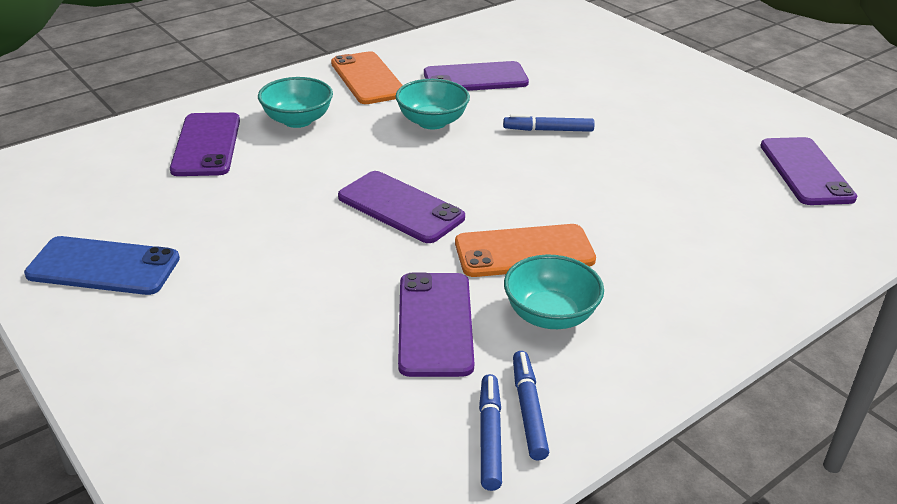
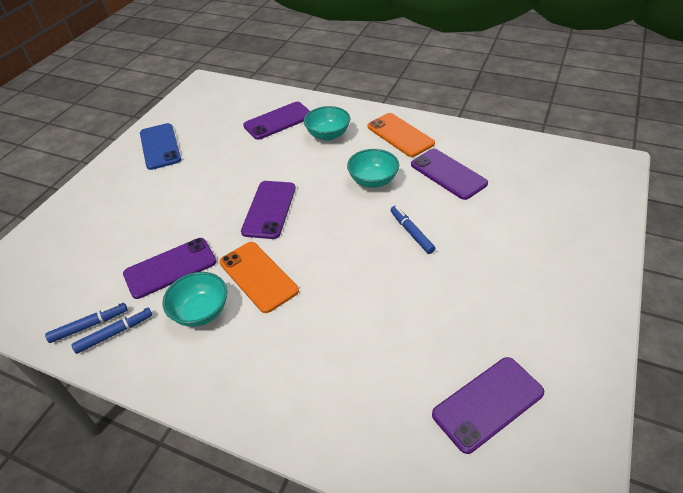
camera: 65 degrees right, 10 degrees up
orange phone [331,51,403,104] -> orange phone turned 75 degrees counterclockwise [368,113,435,157]

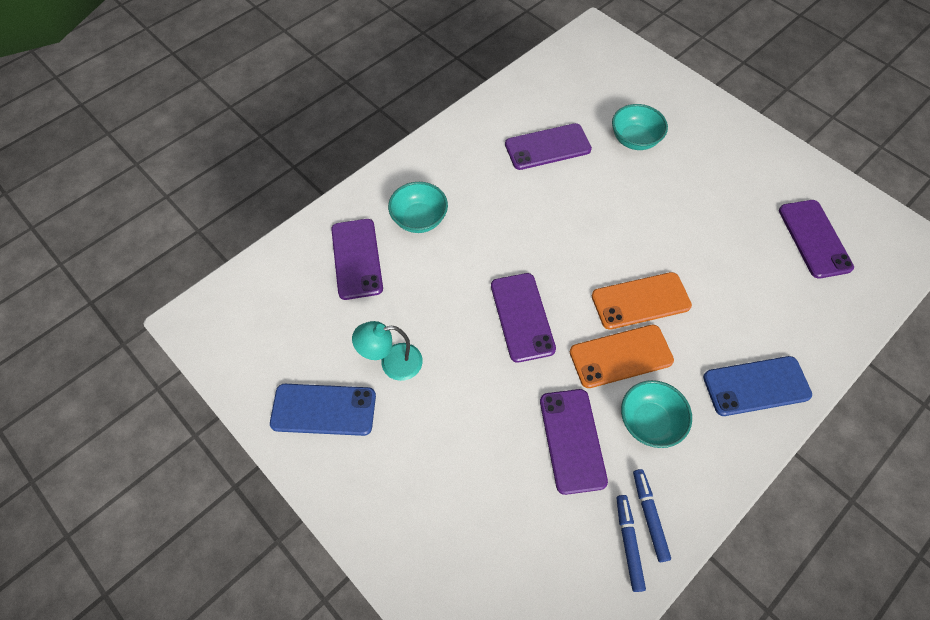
camera: 70 degrees left, 15 degrees up
purple phone [241,181,296,239] -> purple phone turned 45 degrees clockwise [491,273,556,363]
turquoise bowl [347,149,399,188] -> turquoise bowl moved to [612,104,668,150]
orange phone [368,113,435,157] -> orange phone moved to [592,272,692,330]
blue marker [391,206,435,254] -> none
none -> turquoise lamp [352,321,423,381]
none -> blue phone [703,356,812,416]

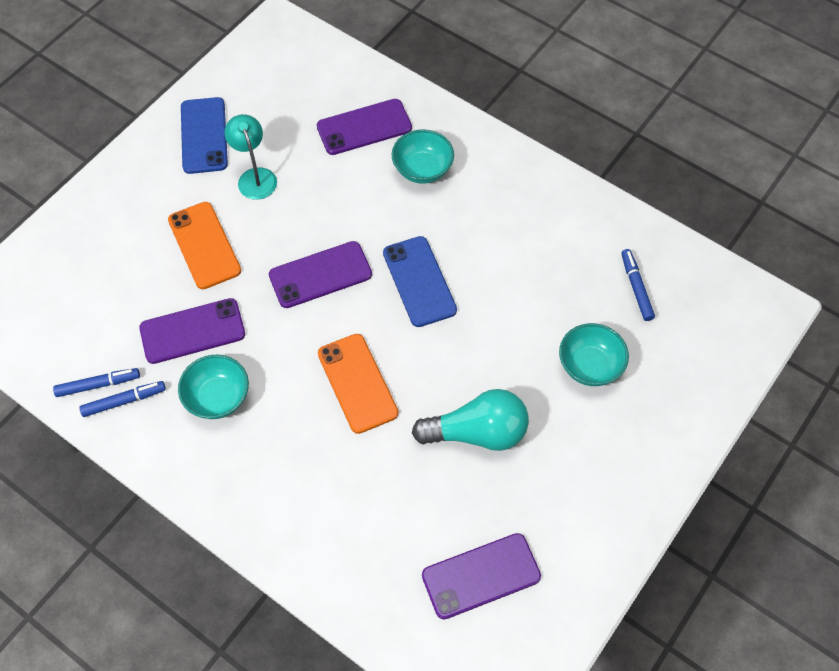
camera: 80 degrees right, 0 degrees up
purple phone [505,123,592,170] -> none
orange phone [570,325,674,388] -> orange phone moved to [168,202,241,289]
blue phone [703,356,812,416] -> blue phone moved to [383,236,457,327]
none -> turquoise light bulb [412,389,529,451]
none -> blue marker [621,249,655,321]

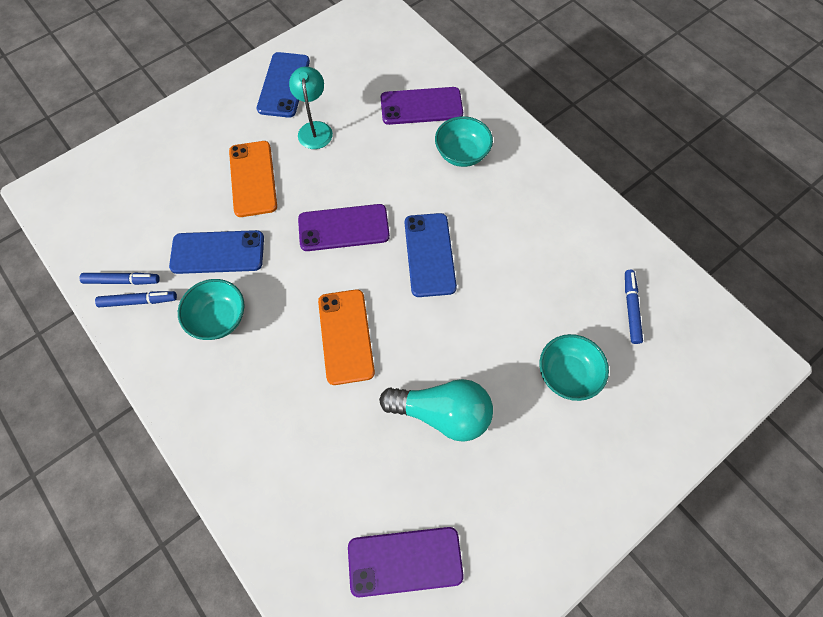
camera: 15 degrees right, 5 degrees up
purple phone [139,298,245,364] -> blue phone [169,230,264,274]

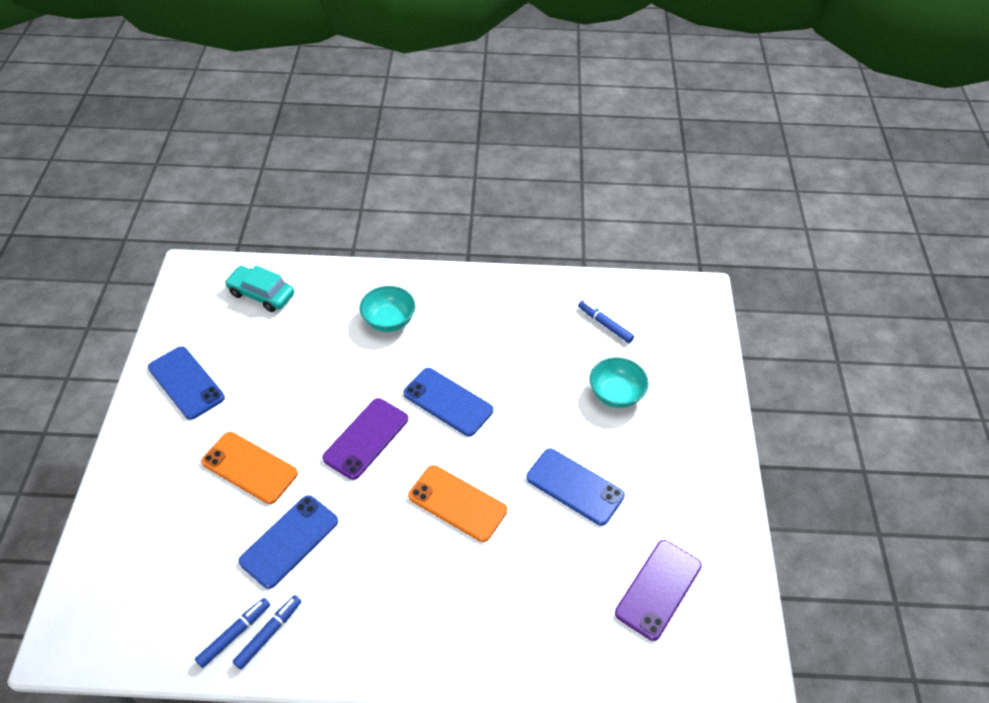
camera: 50 degrees left, 15 degrees down
turquoise bowl [178,279,245,340] -> none
turquoise lamp [289,67,333,149] -> none
turquoise light bulb [379,379,493,442] -> blue phone [526,449,625,526]
purple phone [381,87,463,125] -> none
none -> turquoise car [225,265,294,312]

